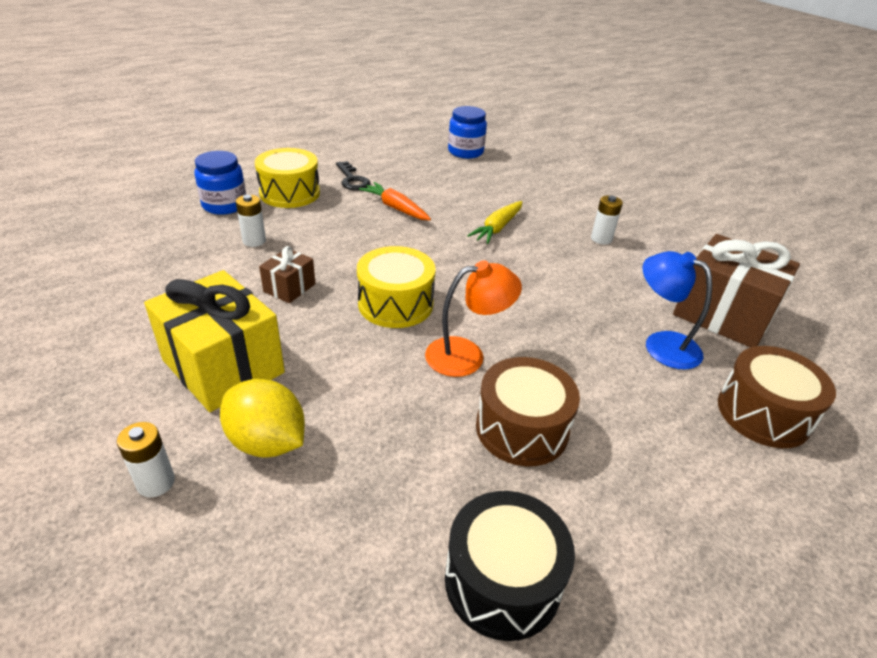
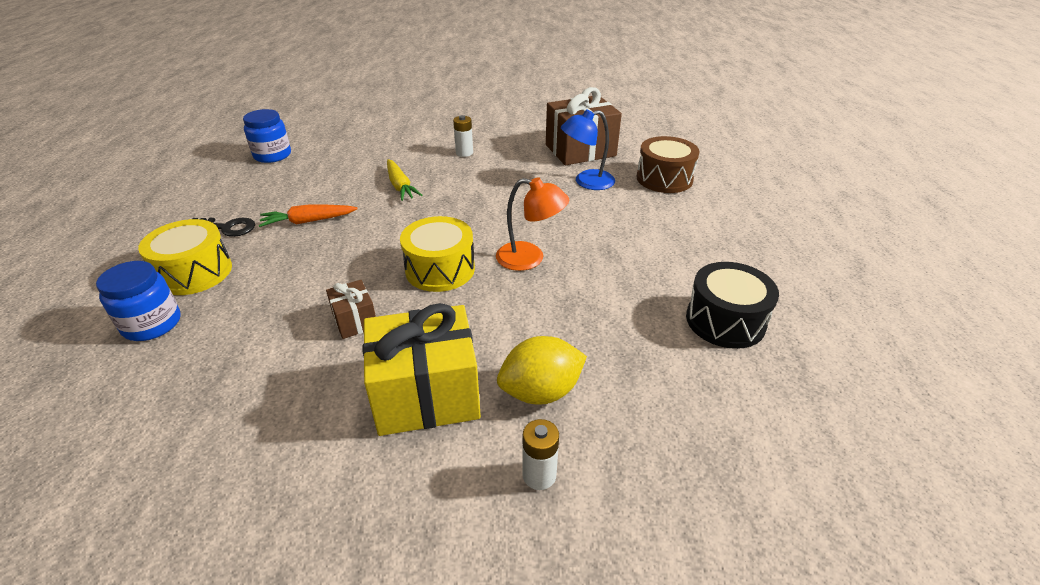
camera: 55 degrees left, 0 degrees up
white battery [236,195,266,247] -> none
orange lamp [425,261,522,377] -> orange lamp turned 90 degrees clockwise [496,177,569,271]
brown drum [476,357,580,466] -> none

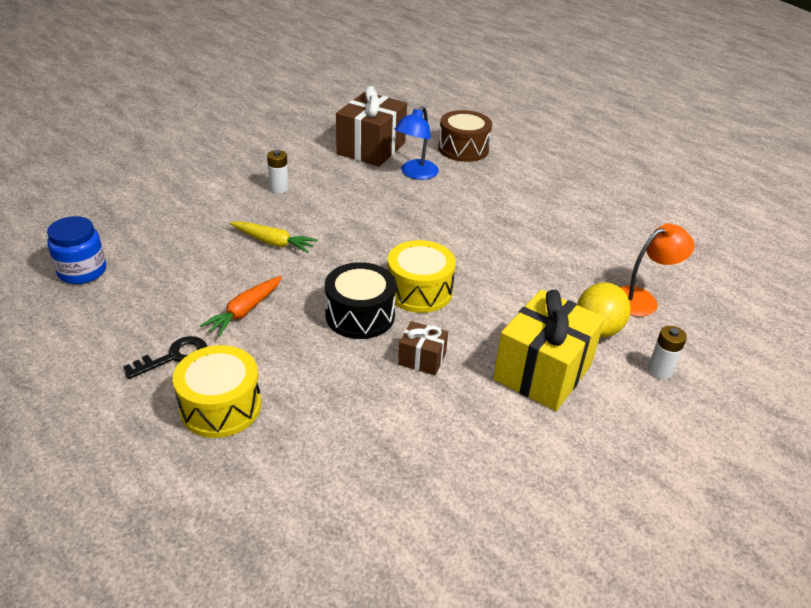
camera: 45 degrees left, 0 degrees up
blue jar [96,261,181,341] -> none
orange lamp [496,177,569,271] -> orange lamp moved to [620,223,694,316]
black drum [686,262,779,349] -> black drum moved to [325,262,396,339]

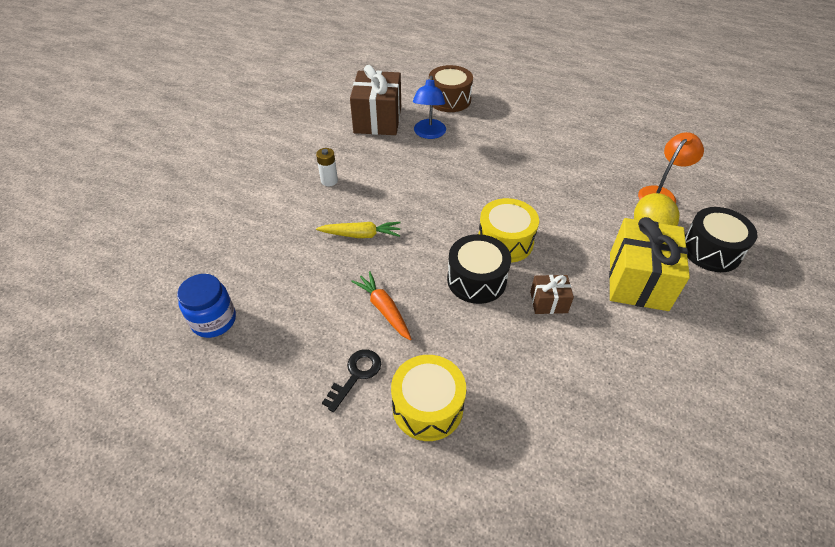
camera: 20 degrees left, 10 degrees up
orange carrot [200,276,282,337] -> orange carrot turned 135 degrees clockwise [351,271,412,340]
white battery [648,326,687,379] -> black drum [685,207,758,272]

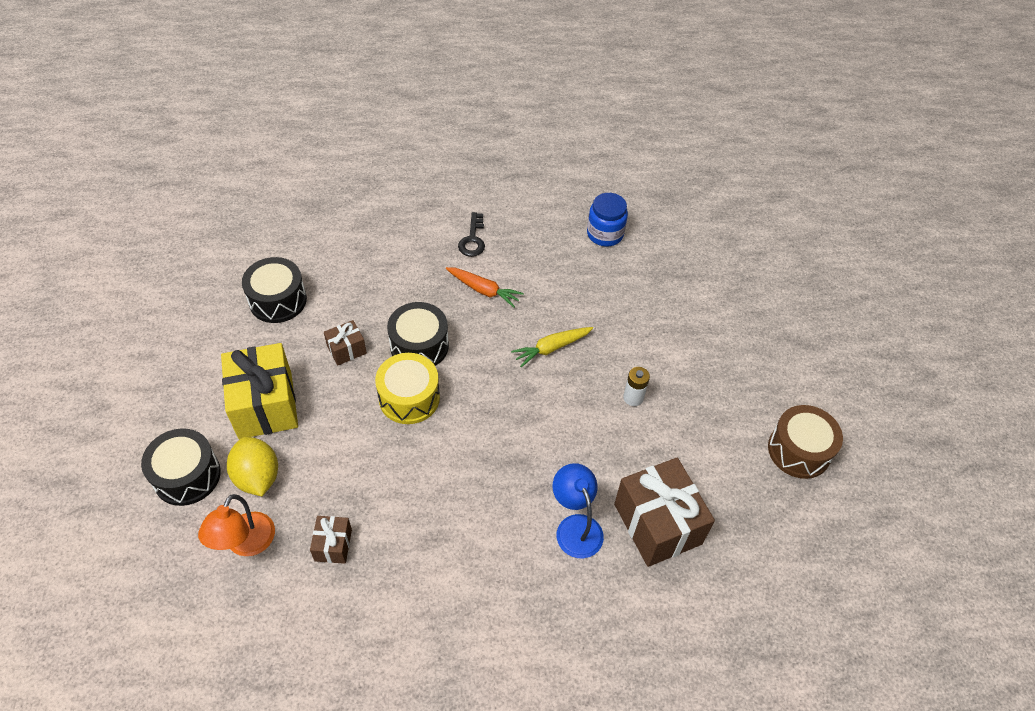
camera: 150 degrees right, 5 degrees up
yellow drum [391,355,466,441] -> none
brown drum [429,65,473,112] -> brown drum moved to [768,405,843,479]
none -> black drum [242,257,307,323]
none -> brown gift [310,516,352,564]

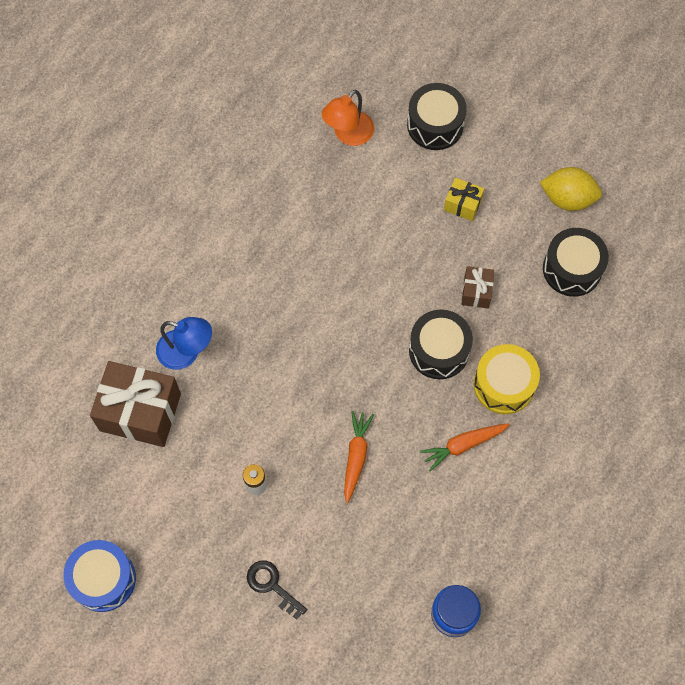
camera: 130 degrees right, 15 degrees up
orange lamp [198,494,275,556] -> orange lamp turned 105 degrees counterclockwise [322,90,374,146]
yellow gift [221,343,298,439] -> yellow gift [444,178,484,221], size x0.49
yellow lemon [227,437,278,496] -> yellow lemon moved to [540,167,602,211]
brown gift [310,516,352,564] -> none
yellow drum [375,353,440,424] -> yellow drum moved to [474,344,540,414]
black key [458,212,485,257] -> black key moved to [247,561,307,620]
yellow carrot [511,327,593,367] -> orange carrot [344,411,374,503]
brown drum [768,405,843,479] -> blue drum [63,540,136,612]

